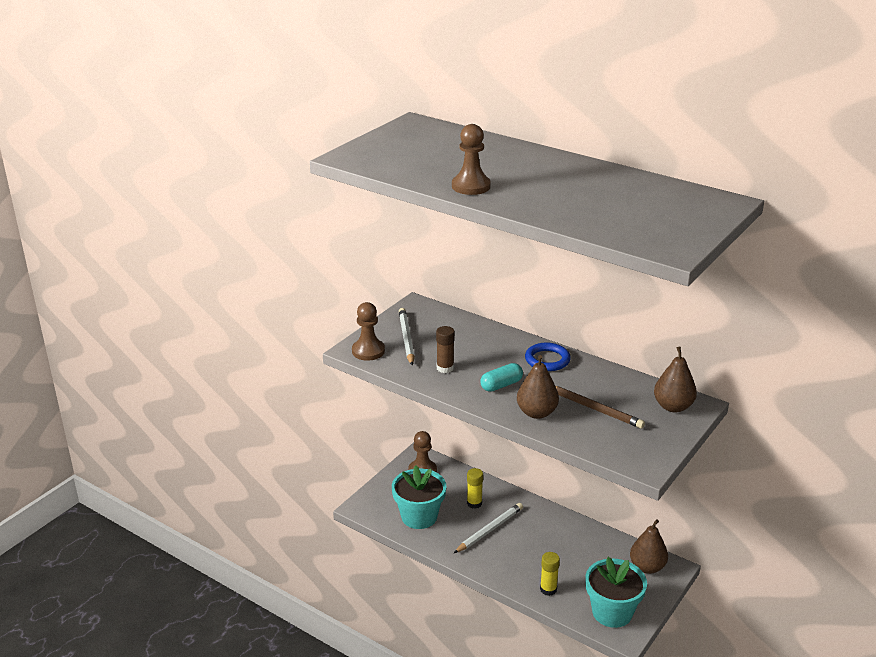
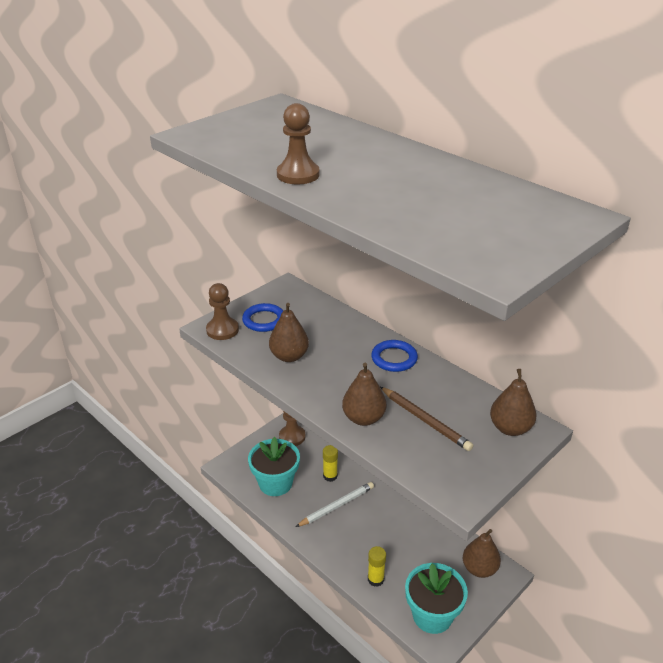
camera: 10 degrees right, 5 degrees up
white pencil [399,308,415,366] -> blue ring [242,303,283,332]
brown glue stick [436,326,455,373] -> brown pear [269,303,309,362]
turquoise capsule [480,363,523,392] -> none

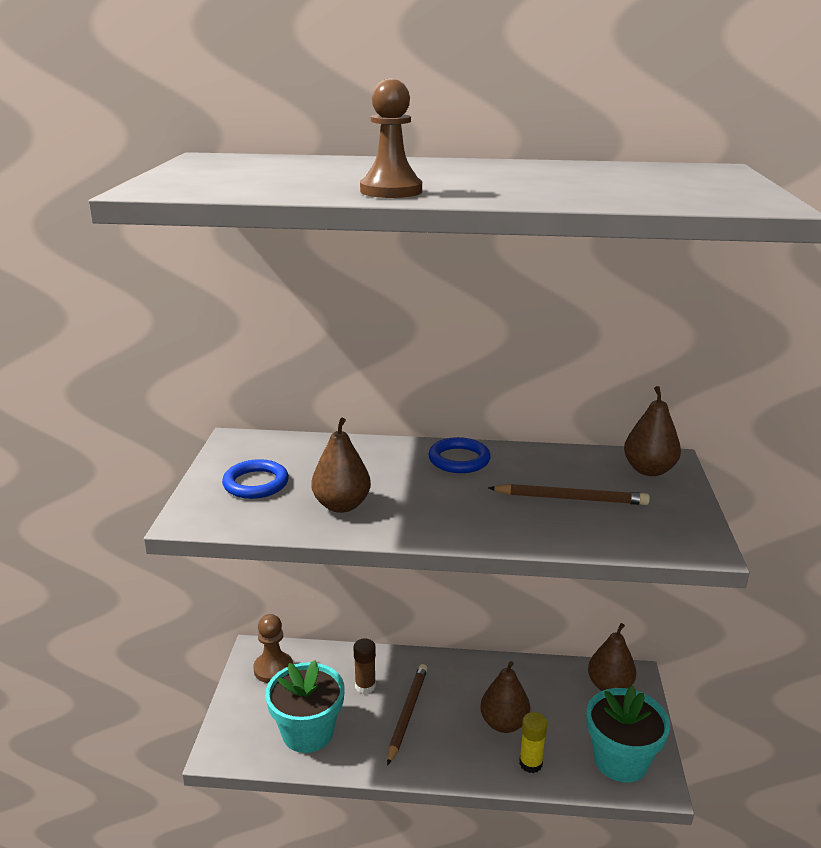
camera: 40 degrees left, 10 degrees down
brown pawn [206,283,239,340] -> none
white pencil [296,482,374,527] -> brown pencil [387,664,428,766]
yellow glue stick [323,445,338,482] -> brown glue stick [353,638,376,694]
brown pear [342,363,386,426] -> brown pear moved to [480,661,530,733]

